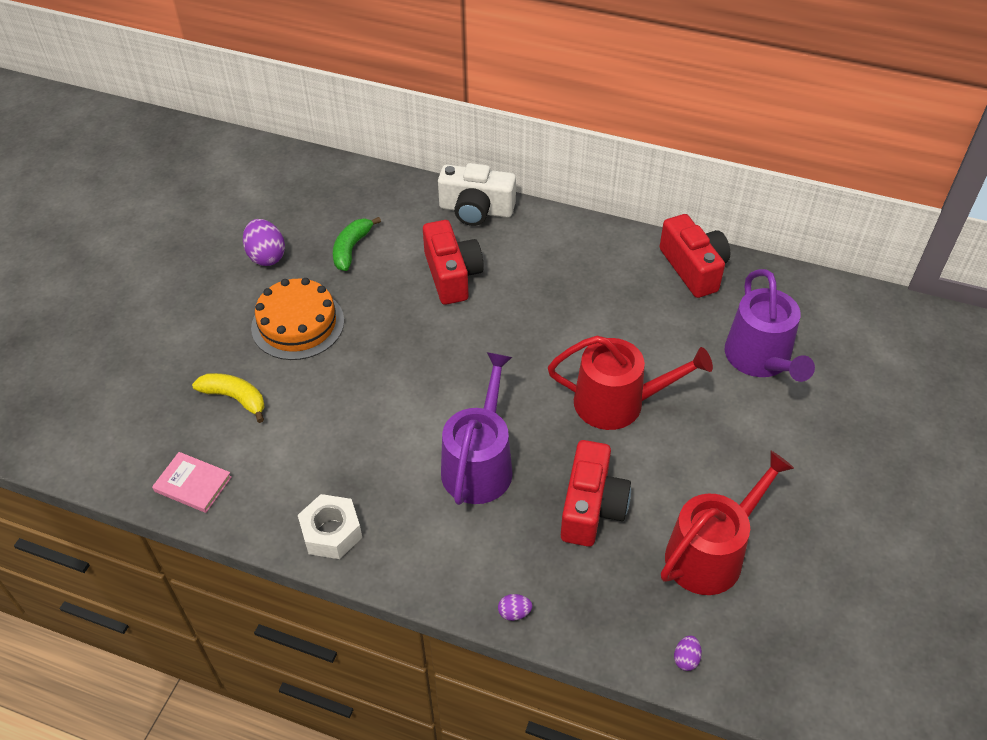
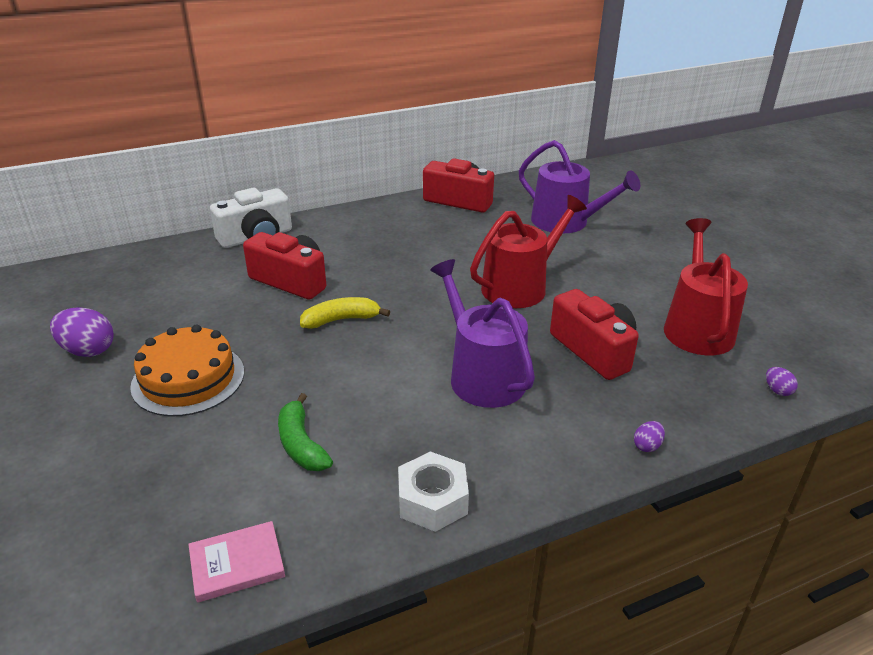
camera: 45 degrees left, 15 degrees down
yellow banana [192,373,265,423] -> yellow banana moved to [300,297,390,329]
green banana [333,217,381,271] -> green banana moved to [278,393,333,471]

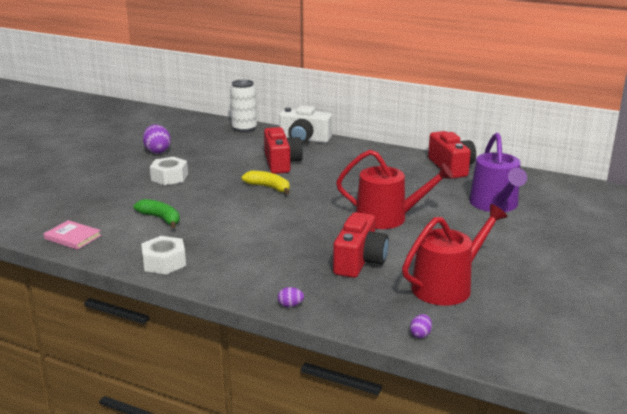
camera: 50 degrees right, 10 degrees down
orange cake [130,324,244,416] -> white nut [150,157,188,185]
green banana [278,393,333,471] -> green banana turned 105 degrees clockwise [134,199,180,228]
purple watering can [430,259,535,408] -> none
none -> white can [230,80,257,132]

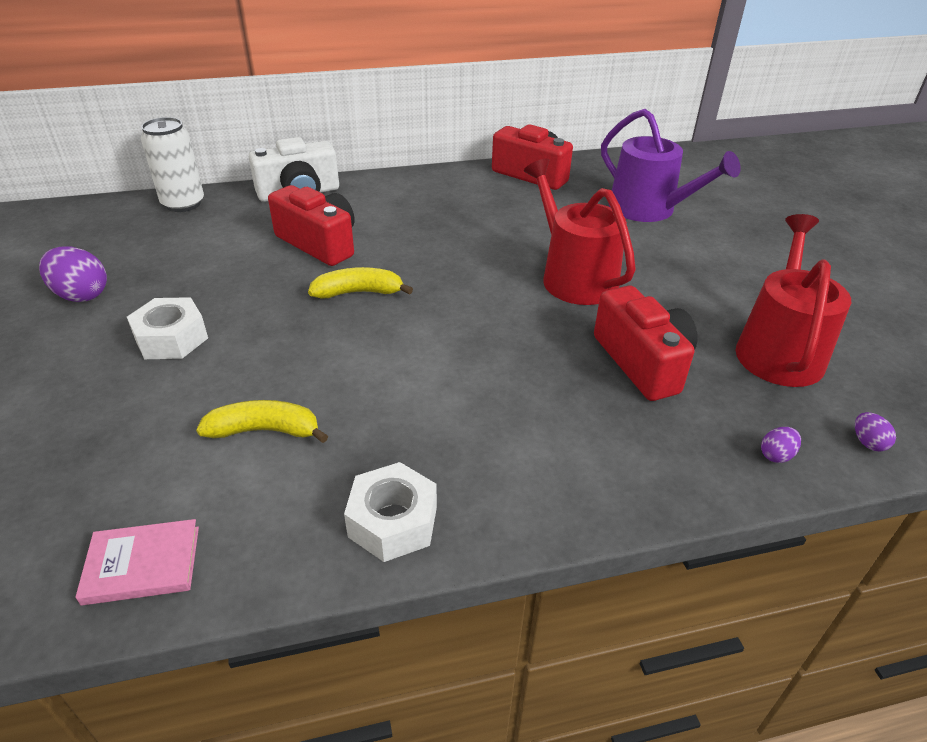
camera: 40 degrees left, 15 degrees up
green banana [134,199,180,228] -> yellow banana [196,400,328,443]
purple egg [278,287,304,307] -> purple egg moved to [761,427,801,463]
red watering can [336,150,453,229] -> red watering can turned 90 degrees counterclockwise [524,159,636,305]

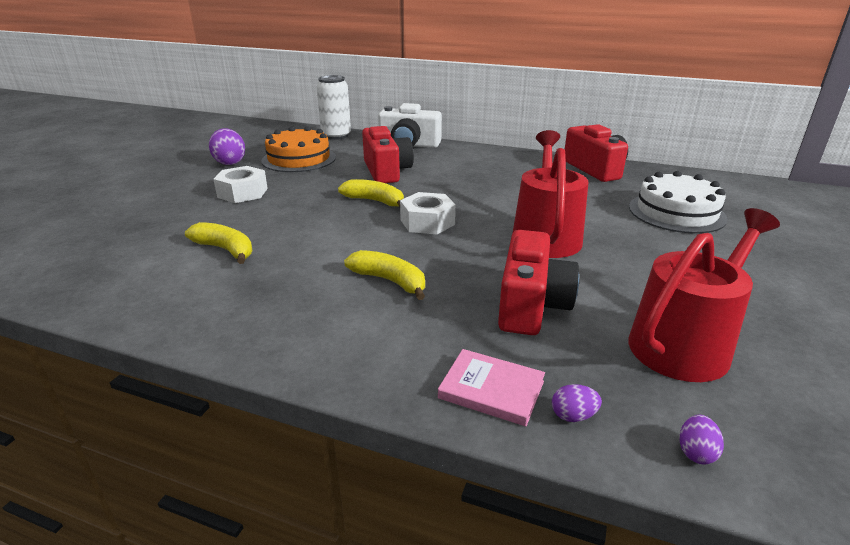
camera: 35 degrees right, 10 degrees down
pink book [75,519,199,605] -> pink book moved to [438,349,545,426]
white nut [344,462,437,562] -> white nut moved to [400,192,456,234]
purple watering can [601,109,741,222] -> white cake [629,171,728,233]
none -> orange cake [261,126,336,172]
none -> yellow banana [344,250,425,300]

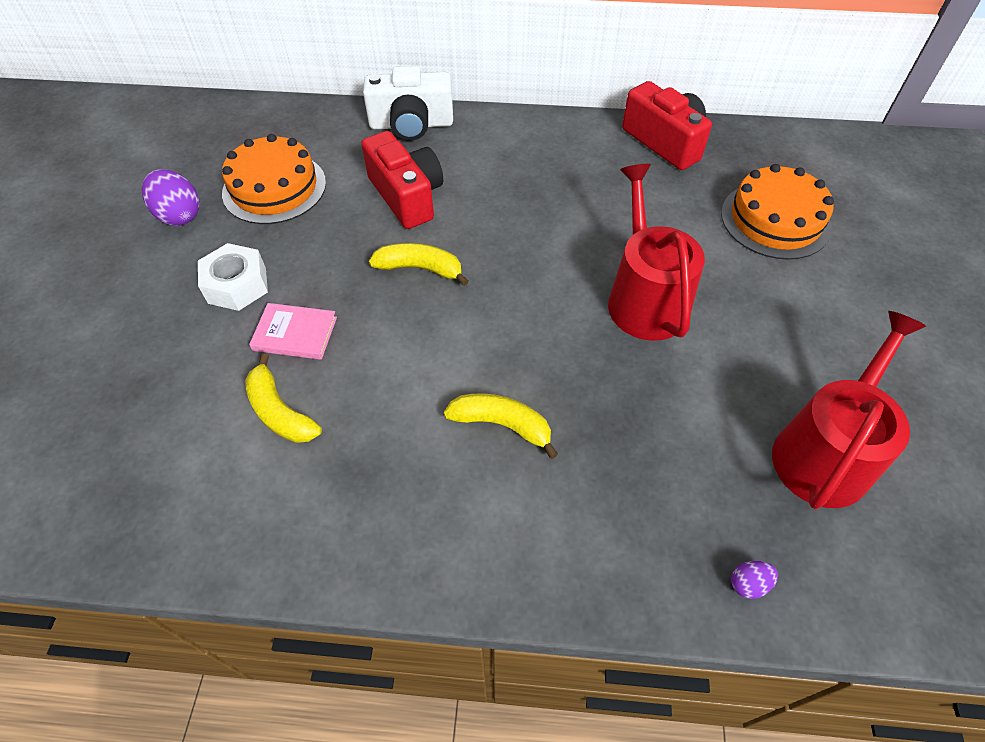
camera: 15 degrees left, 25 degrees up
yellow banana [185,222,253,264] -> yellow banana turned 150 degrees counterclockwise [245,354,322,443]
white can [317,75,351,140] -> none
white nut [400,192,456,234] -> none
pink book [438,349,545,426] -> pink book moved to [249,303,337,360]
red camera [498,230,579,335] -> none
white cake [629,171,728,233] -> orange cake [721,164,834,260]
purple egg [680,415,724,464] -> none

